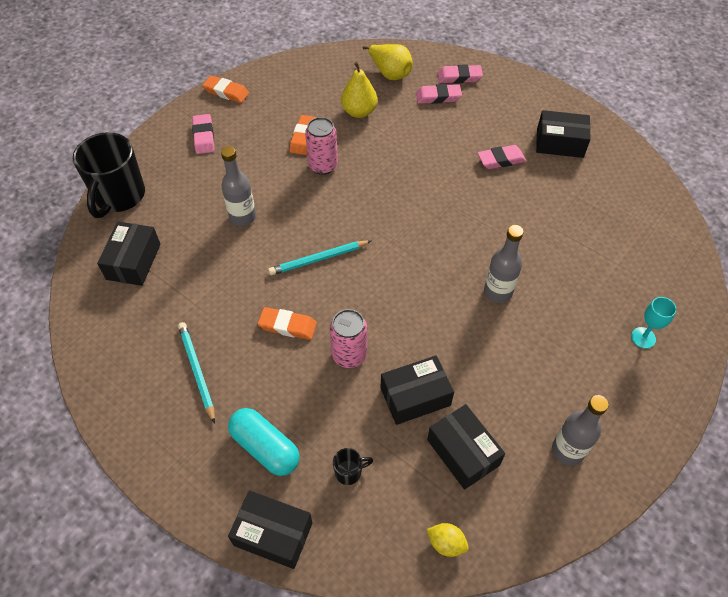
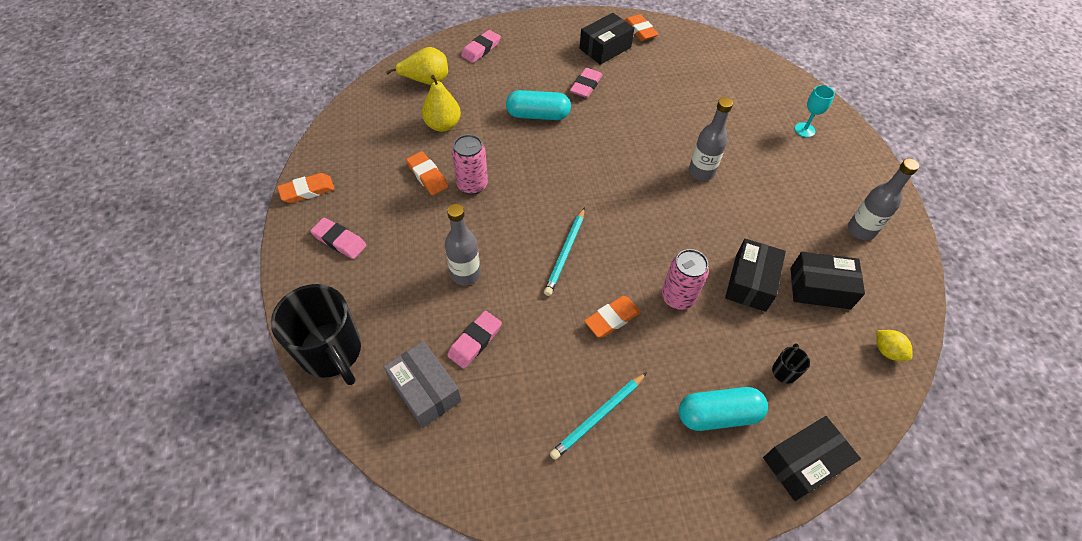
camera: 50 degrees left, 0 degrees up
black box [97,221,161,286] -> grey box [384,341,461,428]
turquoise pencil [178,322,215,424] -> turquoise pencil turned 60 degrees counterclockwise [550,372,647,460]
pink eraser [416,84,462,104] -> pink eraser moved to [447,311,502,369]
yellow lemon [427,523,469,557] -> yellow lemon turned 75 degrees clockwise [876,330,912,361]
none -> turquoise capsule [506,90,571,120]
none -> orange eraser [625,14,659,41]

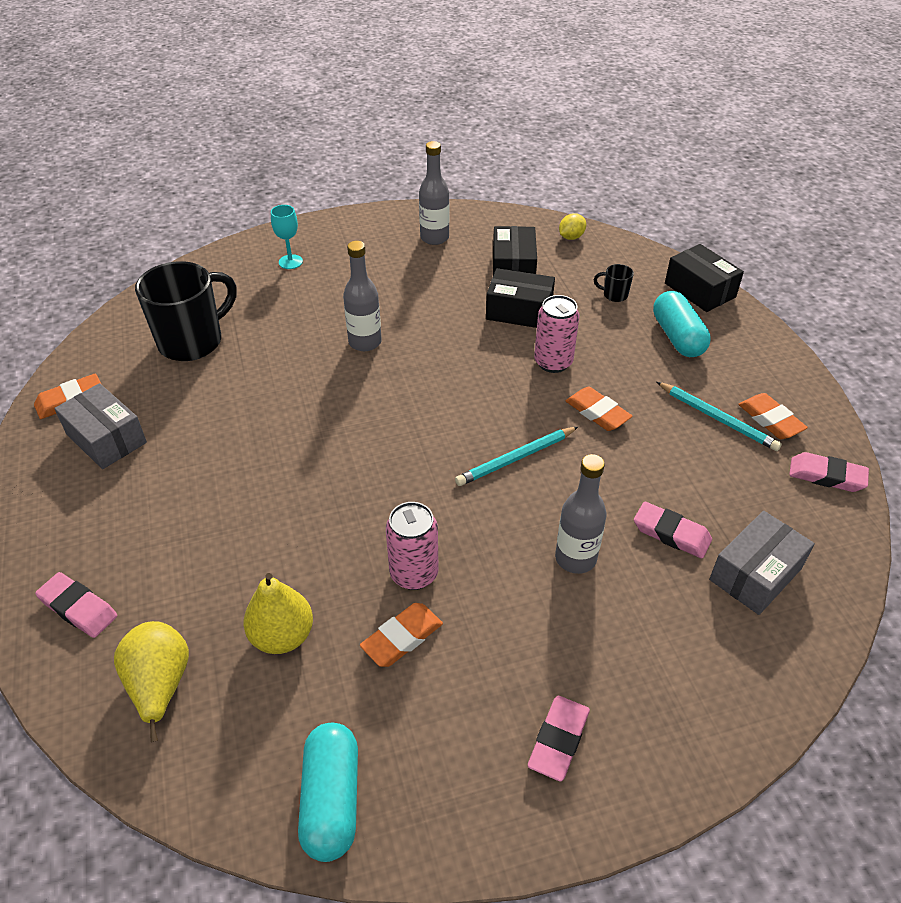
camera: 95 degrees left, 10 degrees down
black mug [271,284,361,385] -> black mug moved to [135,261,237,361]
orange eraser [277,173,335,203] -> orange eraser moved to [738,393,808,439]
turquoise capsule [506,90,571,120] -> turquoise capsule moved to [298,723,358,862]
turquoise pencil [544,207,585,296] -> turquoise pencil turned 135 degrees clockwise [455,427,578,486]
pink eraser [570,68,603,98] -> pink eraser moved to [789,452,869,492]
black box [579,13,634,65] -> grey box [54,383,147,469]

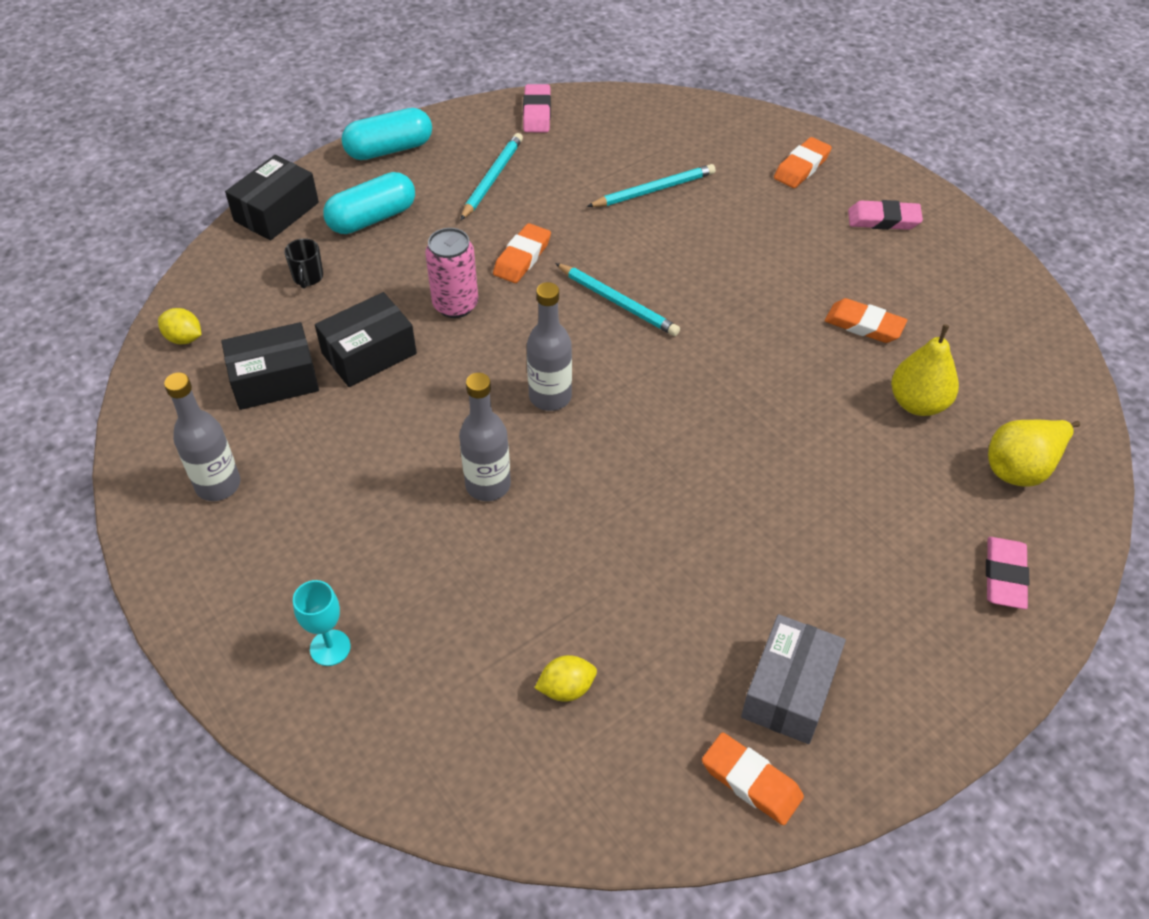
camera: 110 degrees left, 5 degrees up
black mug [135,261,237,361] -> yellow lemon [535,655,597,702]
turquoise capsule [298,723,358,862] -> turquoise capsule moved to [341,108,432,160]
pink can [386,502,439,590] -> none
black box [486,268,555,328] -> black box turned 60 degrees clockwise [315,292,417,387]
grey bottle [555,454,607,574] -> grey bottle moved to [527,282,572,411]
pink eraser [634,501,712,559] -> turquoise pencil [587,164,716,207]
grey box [709,511,815,615] -> none
orange eraser [738,393,808,439] -> orange eraser moved to [774,137,832,188]

